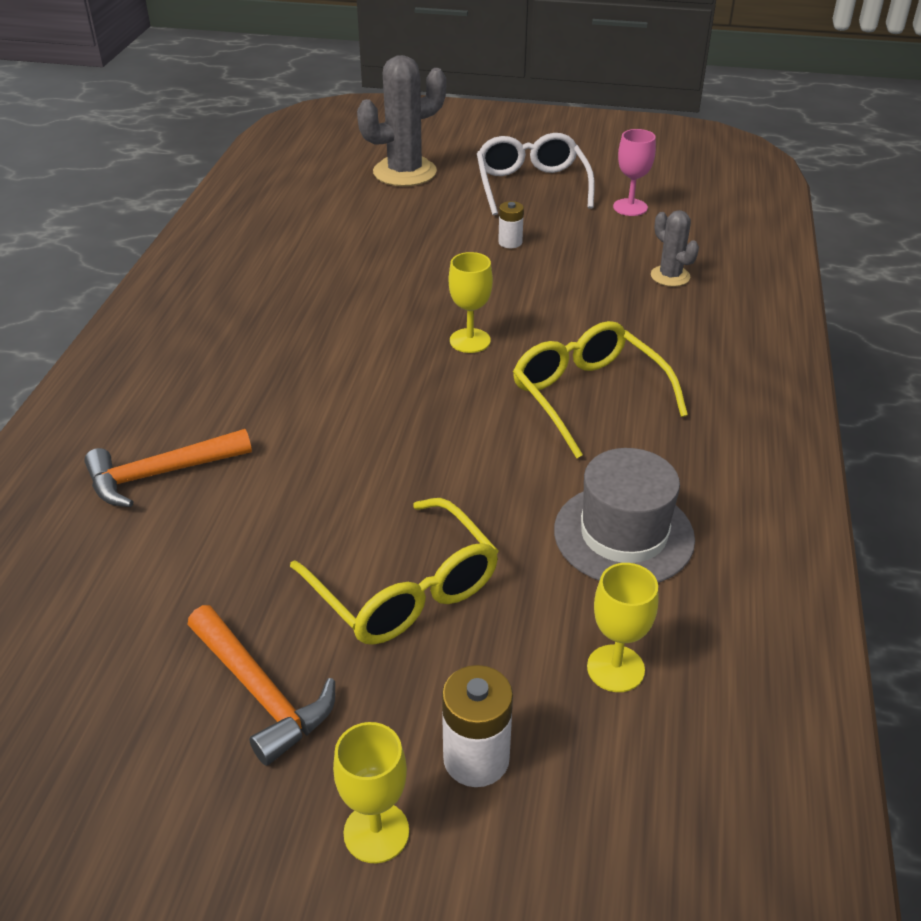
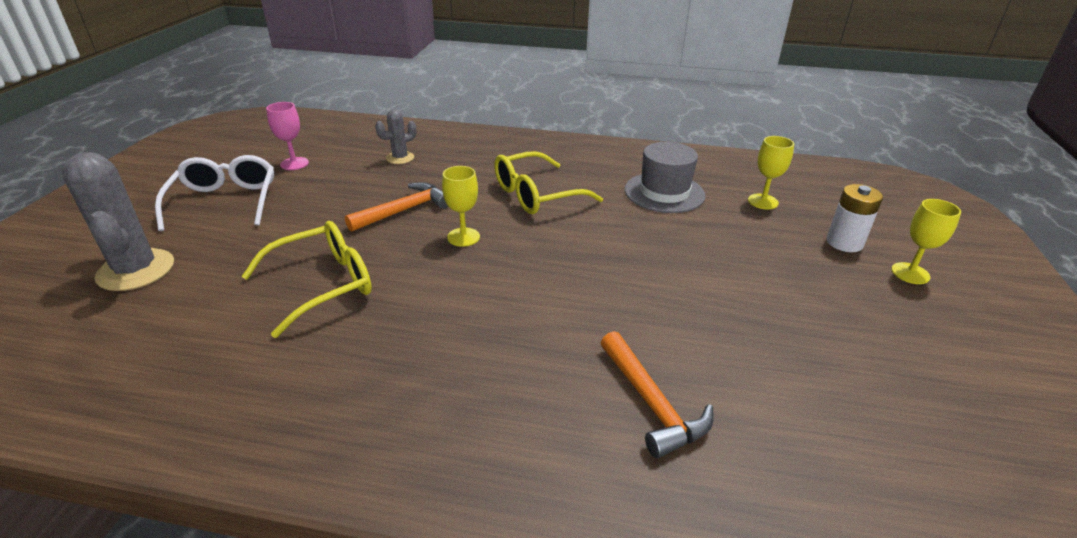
camera: 90 degrees left, 5 degrees down
orange hammer [187,605,335,766] -> orange hammer moved to [345,182,448,232]
yellow glasses [290,498,498,645] -> yellow glasses moved to [242,221,372,338]
white glasses [477,133,595,216] -> white glasses turned 90 degrees clockwise [155,155,274,231]
white battery [498,201,524,248] -> none

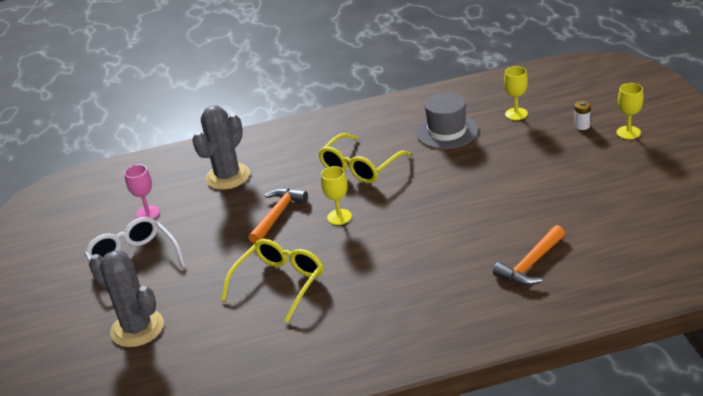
camera: 20 degrees left, 0 degrees up
grey cactus [375,109,417,164] -> grey cactus [192,106,250,190], size x1.88
orange hammer [601,331,714,458] -> orange hammer turned 90 degrees clockwise [493,225,565,286]
white battery [826,184,883,252] -> white battery [574,101,591,130], size x0.62

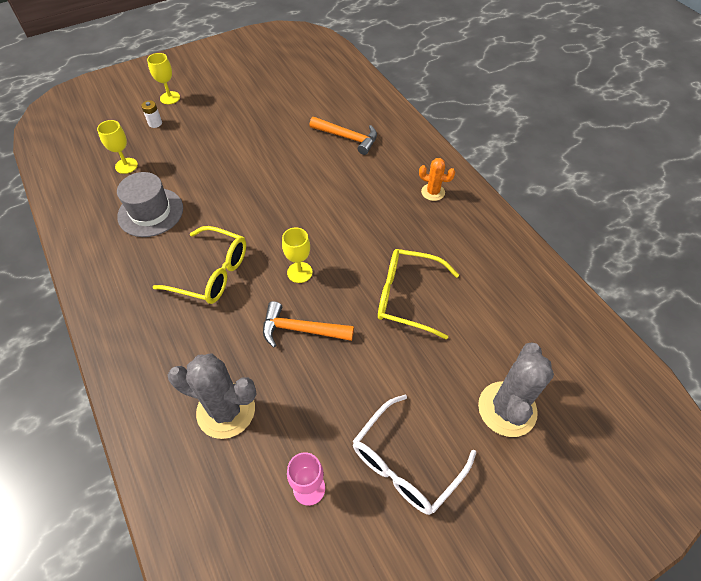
camera: 110 degrees left, 20 degrees up
none -> orange cactus [419,158,455,201]

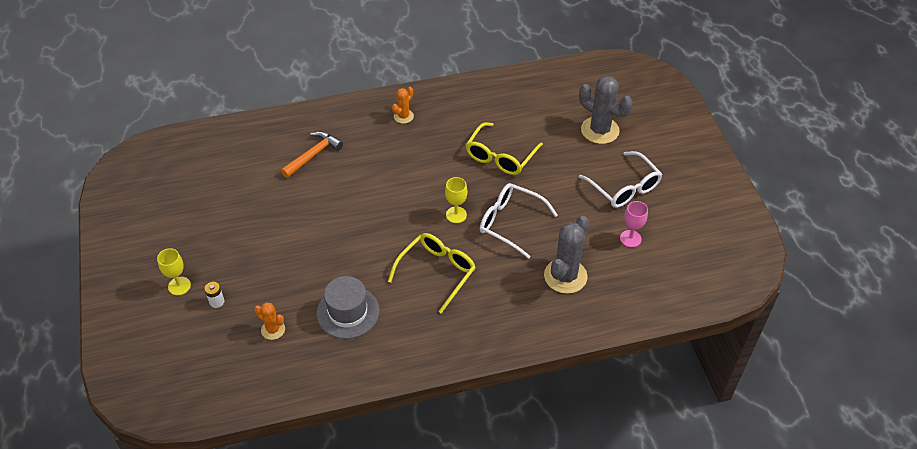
camera: 75 degrees left, 5 degrees down
yellow goblet [97,120,138,174] -> orange cactus [254,302,285,340]
orange hammer [263,301,354,347] -> white glasses [480,183,558,259]

